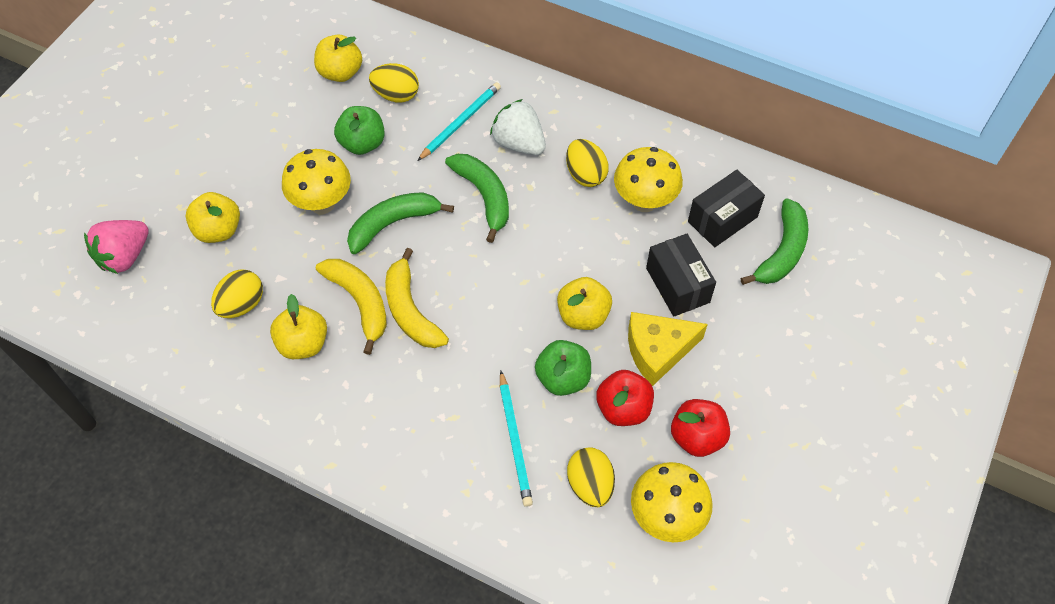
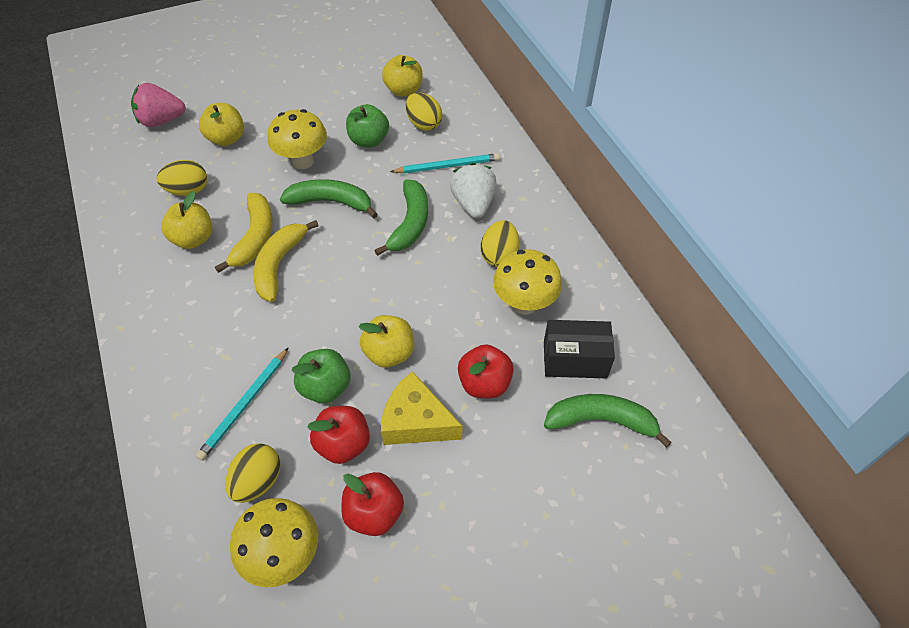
camera: 40 degrees right, 5 degrees down
black box [646,234,716,316] -> red apple [458,344,514,398]
green banana [741,198,809,285] -> green banana turned 150 degrees counterclockwise [544,394,672,448]

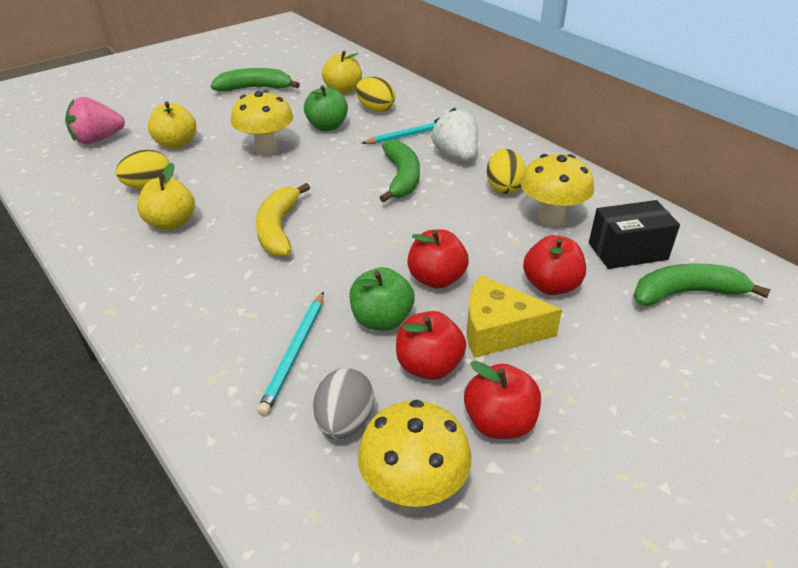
camera: 15 degrees left, 15 degrees down
yellow banana [215,193,273,273] -> none
yellow egg [225,443,281,503] -> grey egg [313,368,374,439]
green banana [280,179,378,218] -> green banana moved to [211,68,300,92]
yellow apple [358,315,414,368] -> red apple [407,229,469,289]

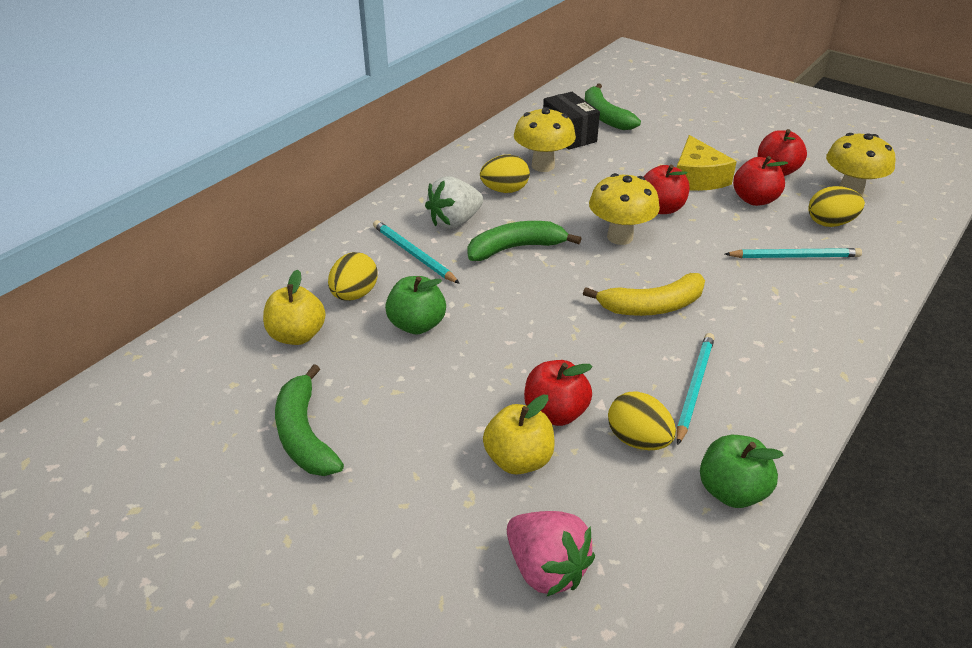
camera: 105 degrees left, 0 degrees up
yellow apple [137,163,195,230] -> turquoise pencil [677,333,715,445]
yellow mushroom [231,90,293,155] -> yellow mushroom moved to [589,173,660,245]
grey egg [313,368,374,439] -> yellow egg [808,186,865,227]
green apple [350,267,414,331] -> green apple moved to [700,435,783,508]
red apple [523,235,586,295] -> red apple moved to [524,360,593,426]

